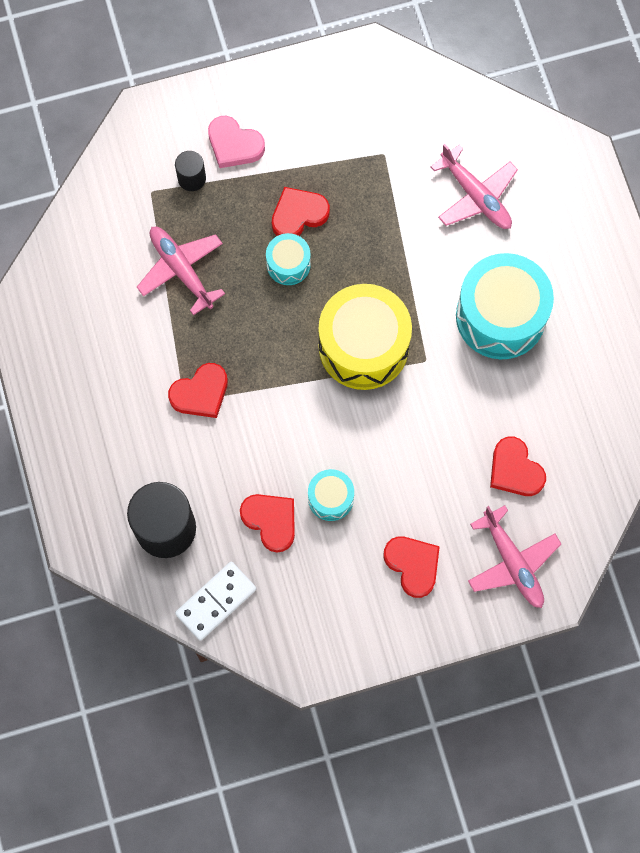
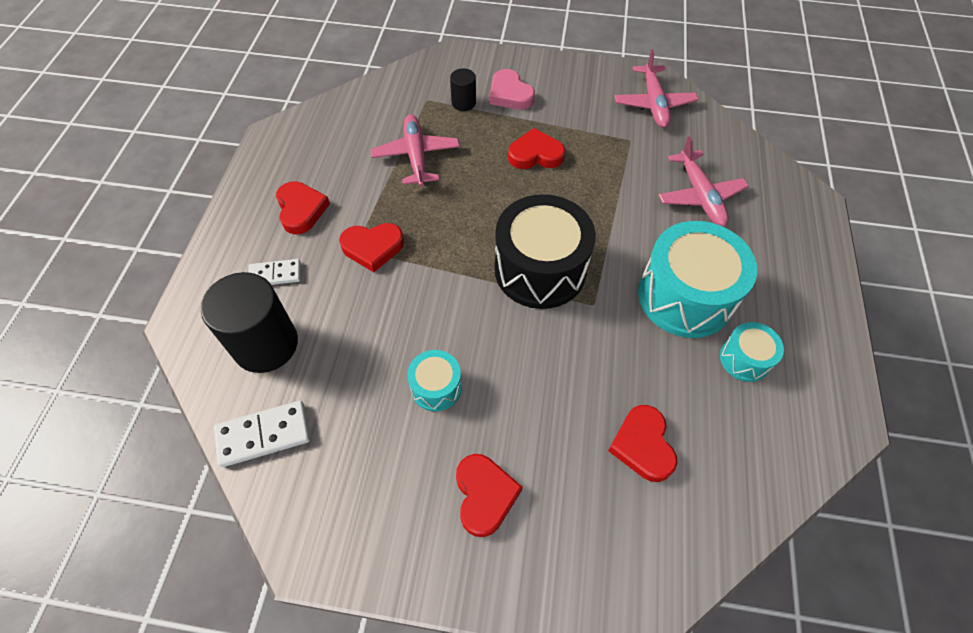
camera: 25 degrees right, 15 degrees down
red heart [240,494,295,553] -> red heart moved to [276,181,330,234]
turquoise drum [266,233,311,285] -> turquoise drum moved to [720,322,784,382]
yellow drum [319,284,412,390] -> black drum [494,194,596,309]
pink plane [468,505,561,608] -> pink plane moved to [614,49,699,128]
none -> white domino [248,259,301,285]

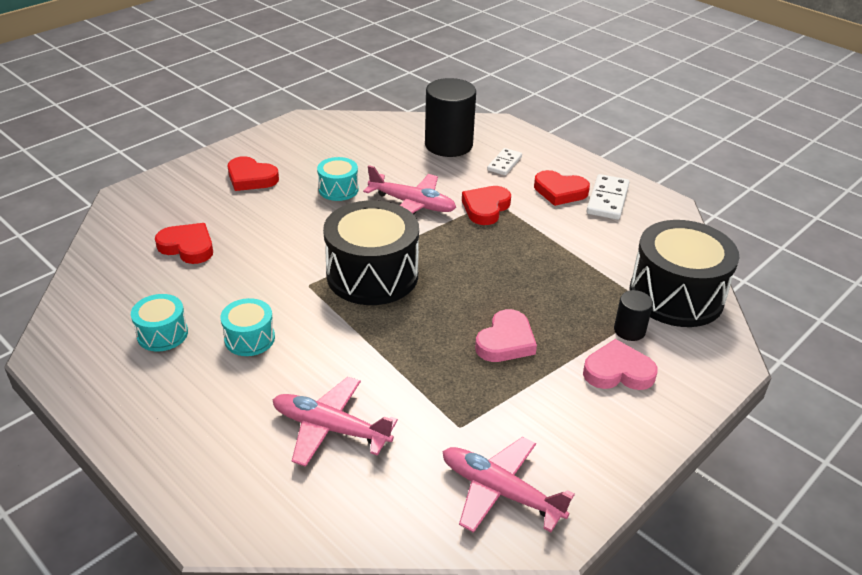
camera: 125 degrees right, 20 degrees down
white domino [214,401,310,467] -> white domino moved to [587,174,629,220]
pink plane [371,114,460,187] -> pink plane moved to [363,165,456,215]
red heart [508,128,565,169] -> pink heart [475,309,537,362]
turquoise drum [638,221,757,338] -> turquoise drum [220,298,275,356], size x0.49
none -> black drum [629,220,739,327]

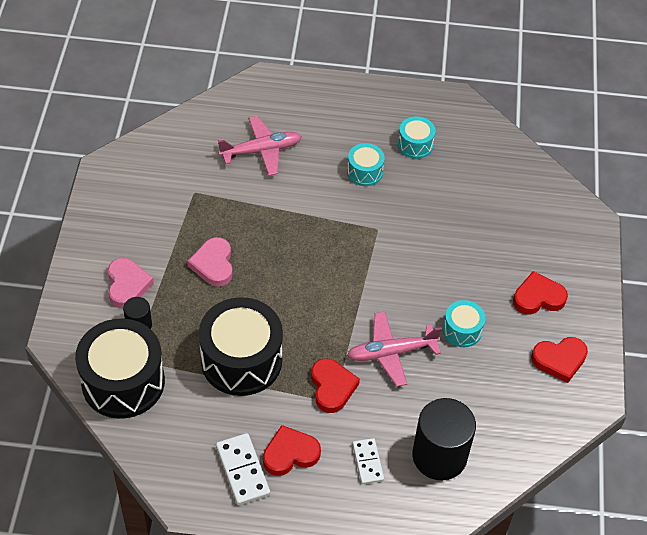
camera: 140 degrees right, 15 degrees up
red heart [155,223,213,264] -> red heart moved to [531,337,588,383]
black drum [323,200,419,305] -> black drum moved to [199,297,283,396]
pink plane [443,437,575,533] -> none
pink heart [583,339,658,390] -> pink heart turned 60 degrees counterclockwise [108,258,154,308]

